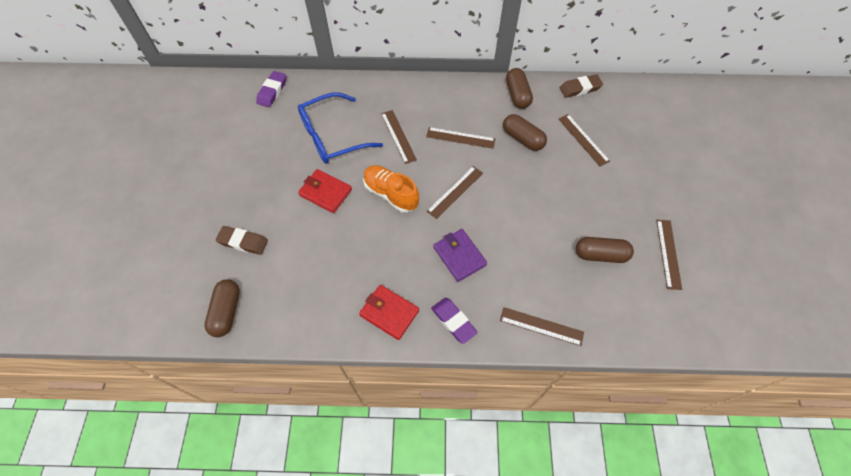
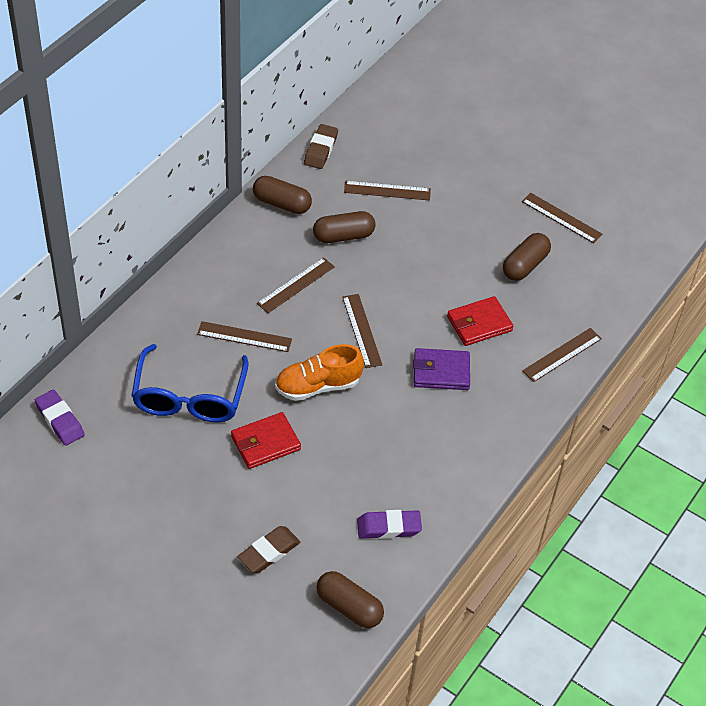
camera: 60 degrees left, 10 degrees down
red wallet [359,285,419,340] -> red wallet moved to [447,296,513,346]
purple eraser [431,298,478,344] -> purple eraser moved to [357,510,422,539]

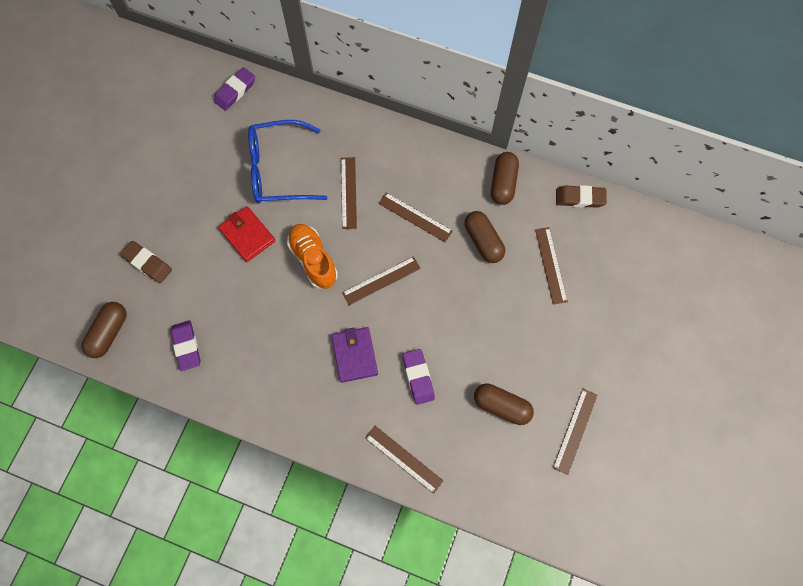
camera: 80 degrees right, 20 degrees up
red wallet [447,296,513,346] -> purple eraser [402,349,435,405]

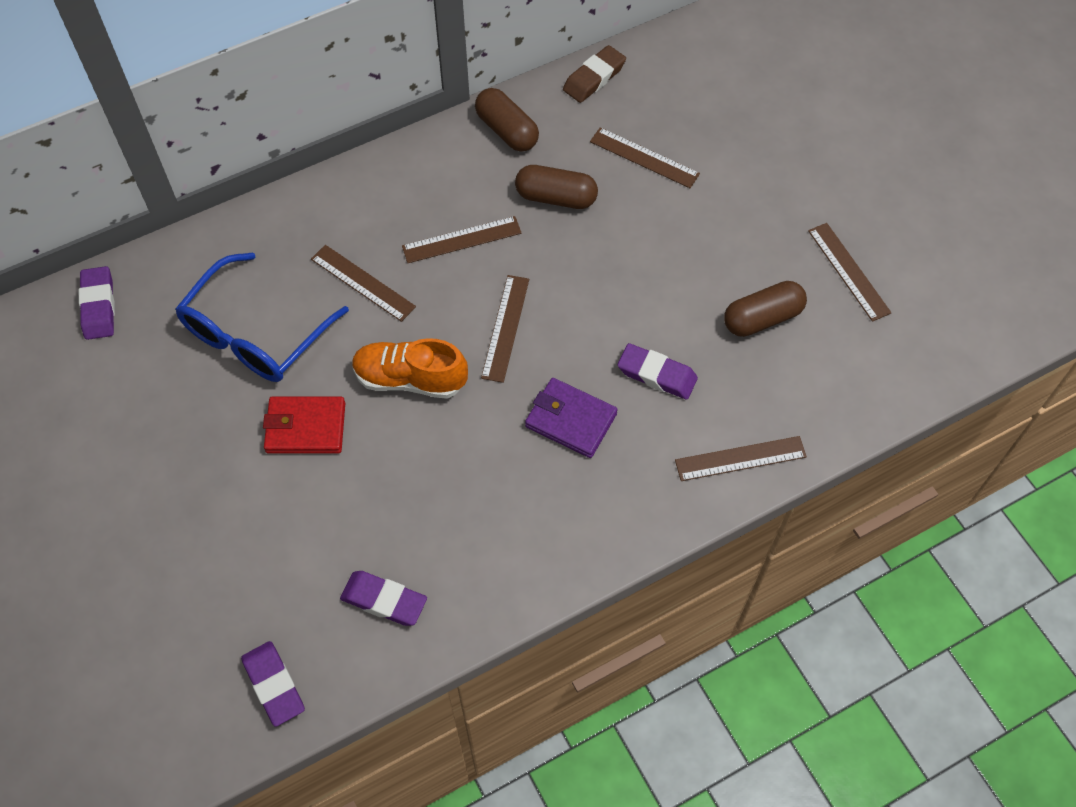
camera: 50 degrees left, 10 degrees down
brown capsule [82,302,126,358] -> purple eraser [241,641,305,727]
brown eraser [120,241,172,283] -> none

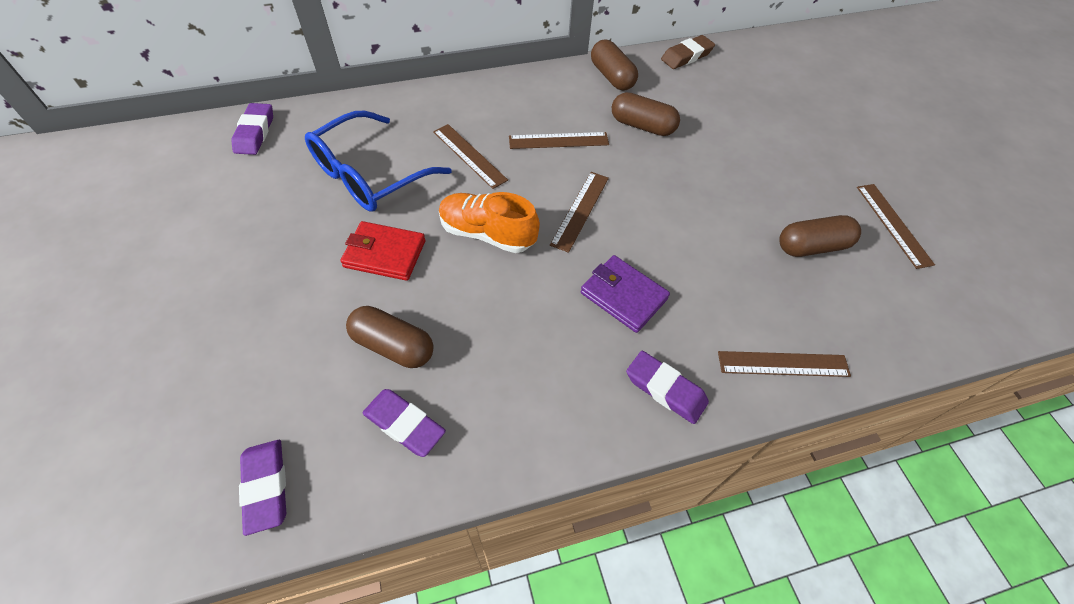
camera: 10 degrees right, 5 degrees down
brown ruler [590,127,700,188] -> none
purple eraser [618,343,698,400] -> purple eraser moved to [626,351,709,424]
none -> brown capsule [346,306,434,368]

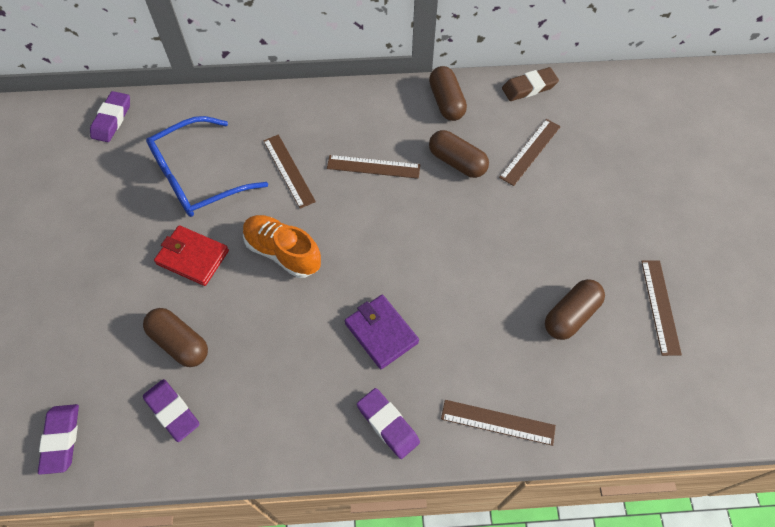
camera: 15 degrees right, 5 degrees up
brown ruler [550,172,609,253] -> brown ruler moved to [499,119,561,186]
brown capsule [779,215,861,257] -> brown capsule turned 45 degrees counterclockwise [545,279,605,340]

